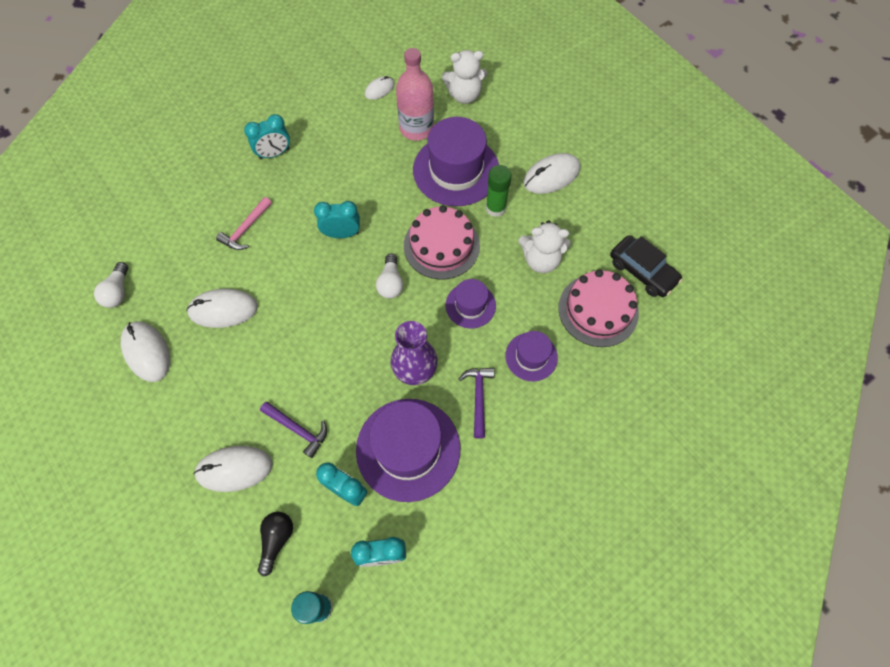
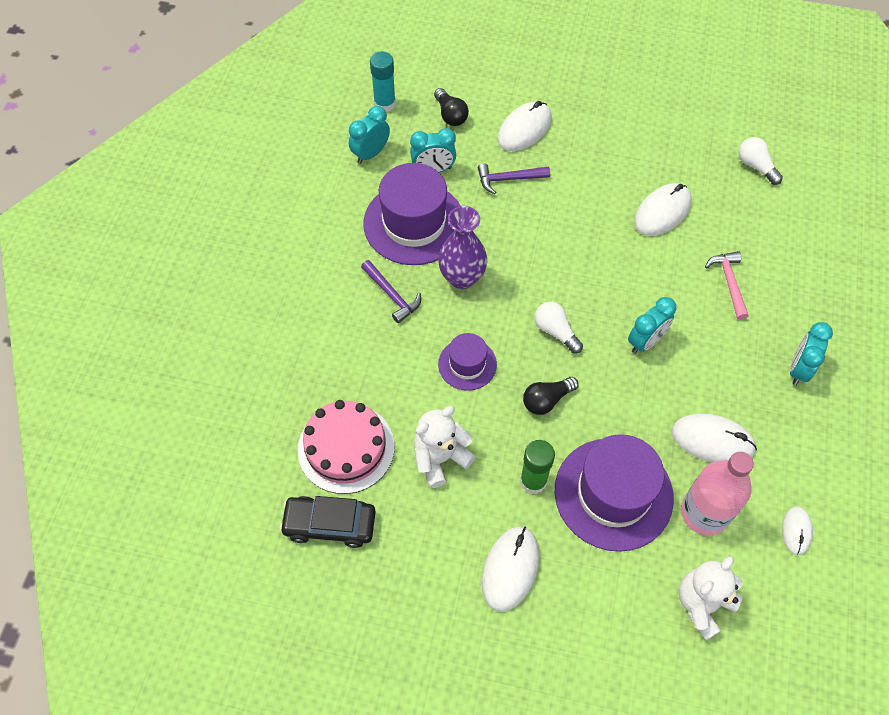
camera: 140 degrees right, 5 degrees down
white mouse [121,321,170,382] -> white mouse moved to [672,414,757,462]
pink cake [404,205,480,279] -> black light bulb [523,377,578,415]
purple hat [505,331,558,382] -> none

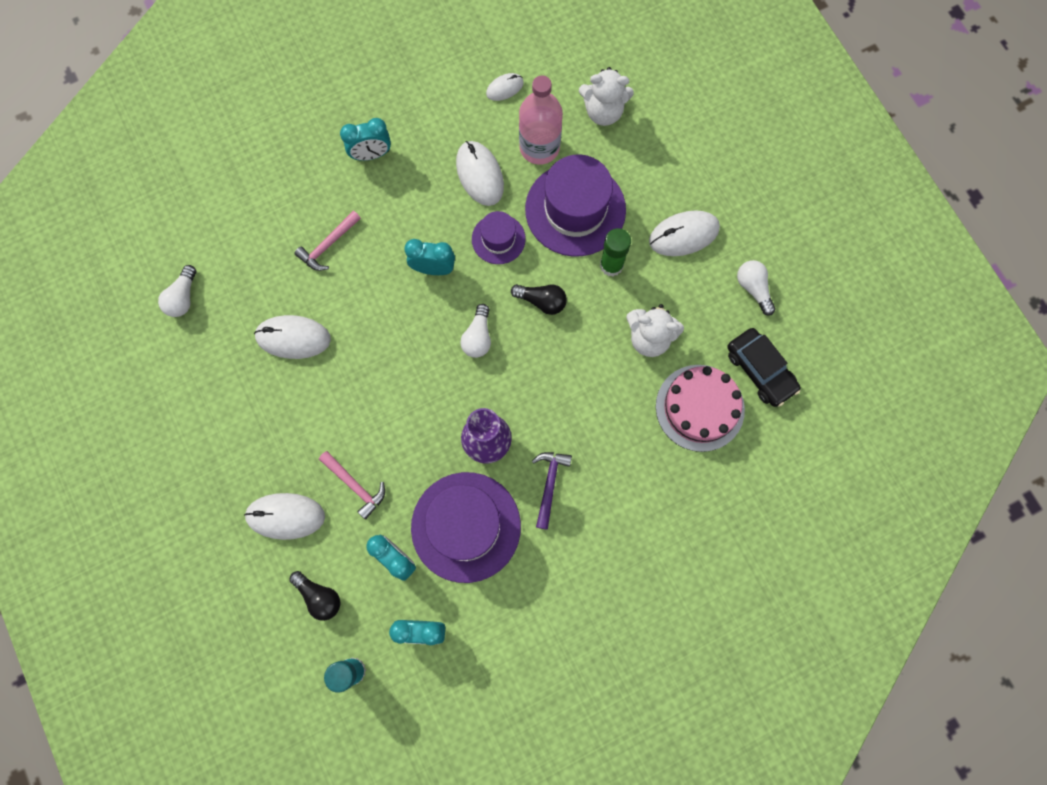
camera: 130 degrees left, 15 degrees up
black light bulb [434,88,469,126] -> black light bulb turned 105 degrees clockwise [289,571,340,621]
purple hat [438,333,497,391] -> purple hat moved to [472,211,526,264]
purple hammer [478,163,550,194] -> pink hammer [319,451,385,520]
none -> white light bulb [737,260,776,315]

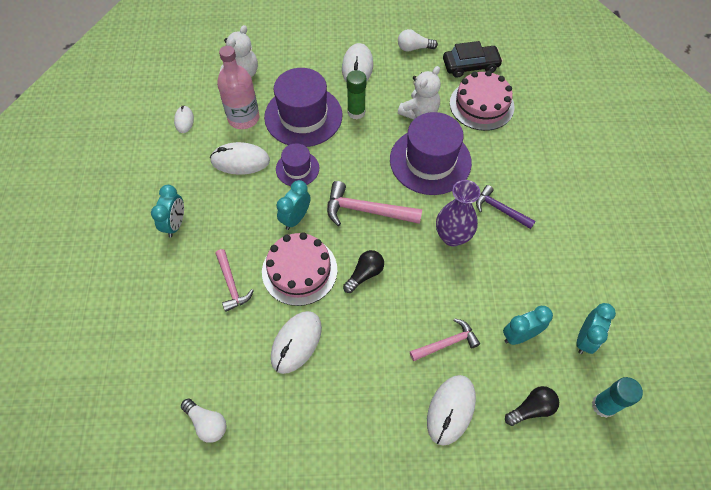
camera: 65 degrees left, 15 degrees down
purple hat [411,472,521,583] -> purple hat moved to [390,112,472,195]
white light bulb [460,304,491,358] -> pink hammer [327,181,422,226]
black light bulb [511,284,567,315] -> black light bulb moved to [343,250,384,293]
none -> pink cake [262,232,337,306]

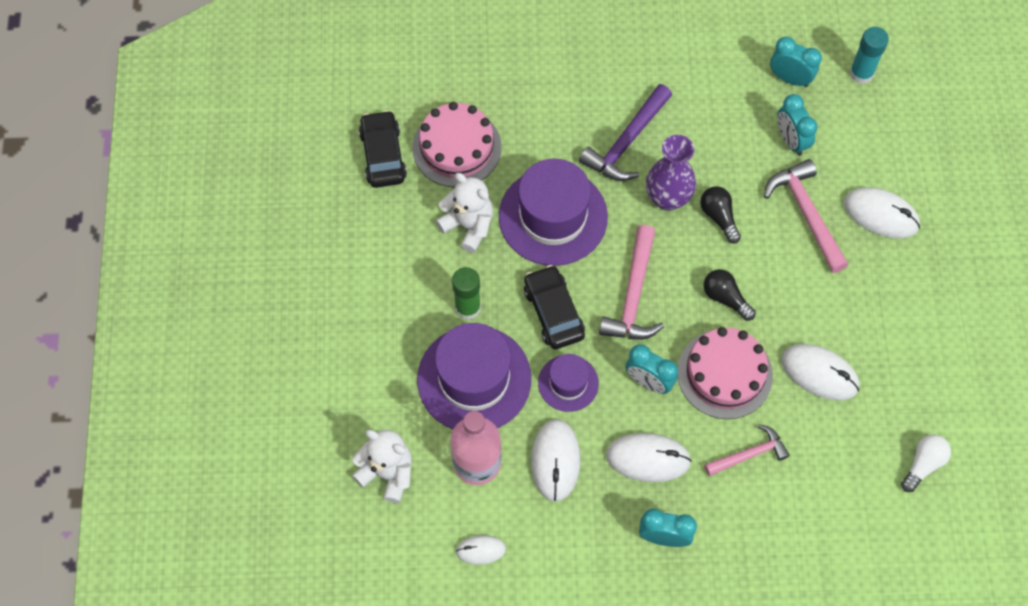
camera: 90 degrees left, 5 degrees up
white mouse [342,43,373,82] -> white mouse moved to [606,433,692,482]
white light bulb [398,29,438,52] -> none
pink hammer [410,318,480,361] -> pink hammer [764,159,848,273], size x1.55
purple hammer [476,185,535,229] -> purple hammer [579,84,672,181], size x1.55
black light bulb [505,386,559,426] -> black light bulb moved to [700,186,741,244]
none -> black car [524,265,585,349]

